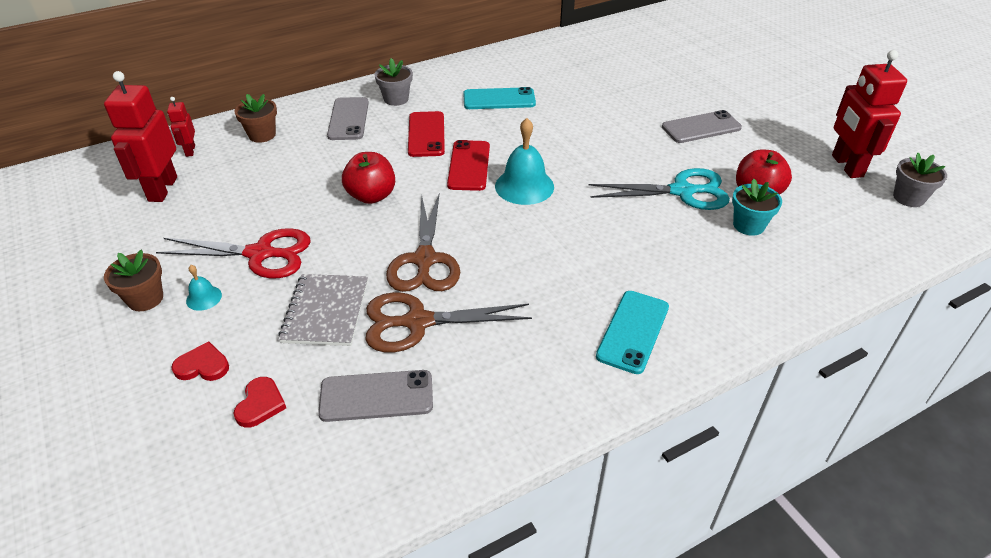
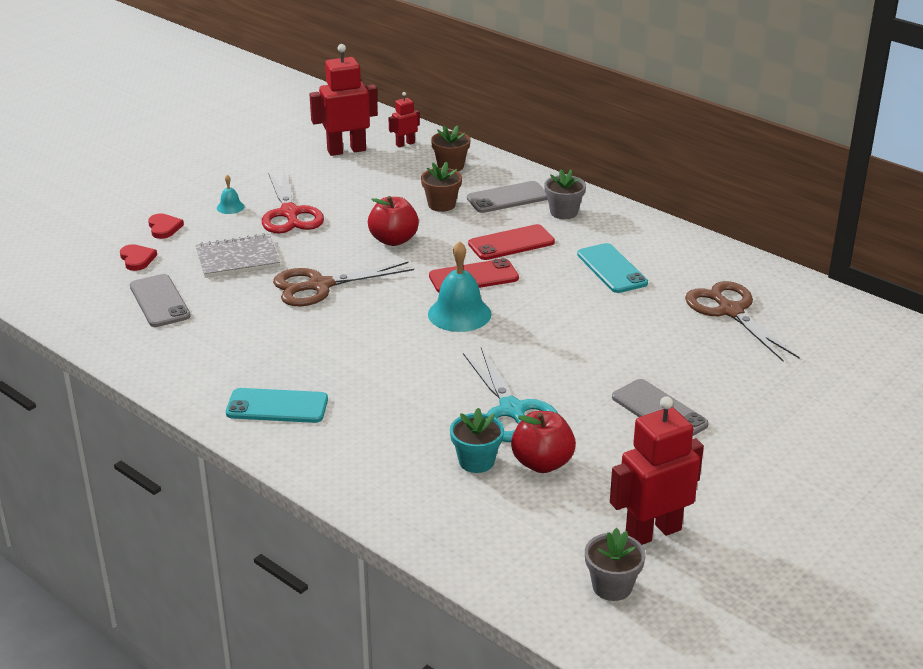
camera: 70 degrees right, 10 degrees down
brown flower pot [104,250,163,311] -> brown flower pot moved to [421,162,462,212]
red heart [234,377,286,428] -> red heart turned 105 degrees counterclockwise [120,244,157,271]
brown scissors [365,292,532,353] -> brown scissors moved to [685,281,800,362]

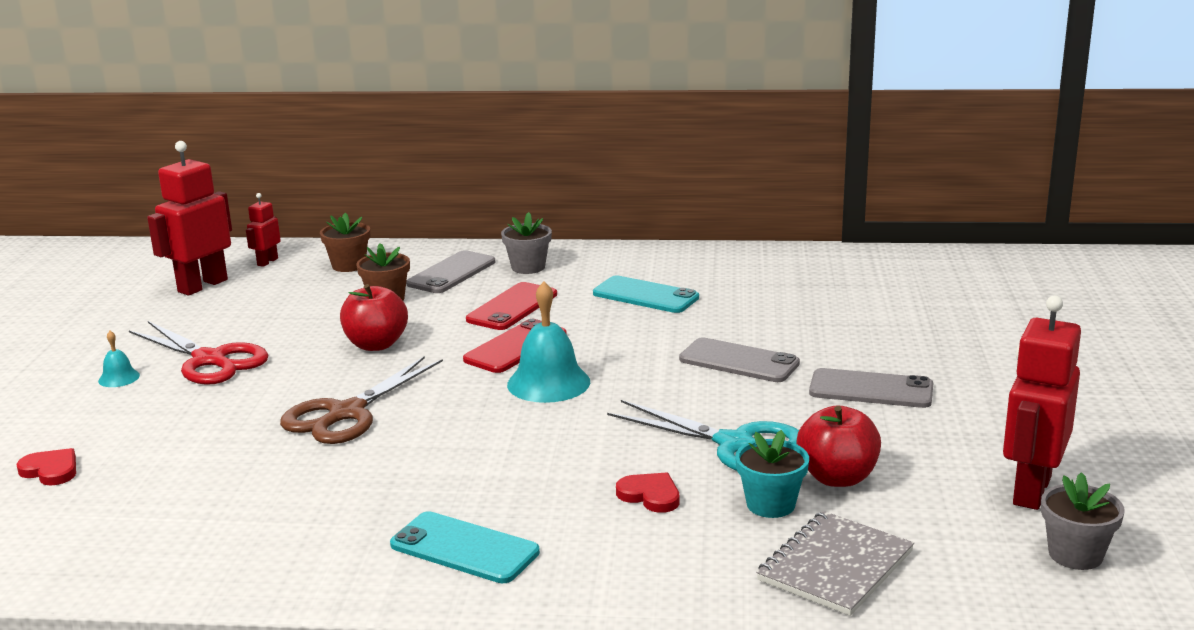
camera: 35 degrees left, 10 degrees down
grey phone [130,274,191,327] -> grey phone moved to [679,338,800,382]
red heart [148,213,184,239] -> red heart moved to [616,472,679,513]
grey notebook [196,233,280,278] -> grey notebook moved to [756,511,914,616]
turquoise phone [226,388,328,423] -> turquoise phone turned 60 degrees clockwise [390,511,540,583]
brown scissors [685,281,800,362] -> none

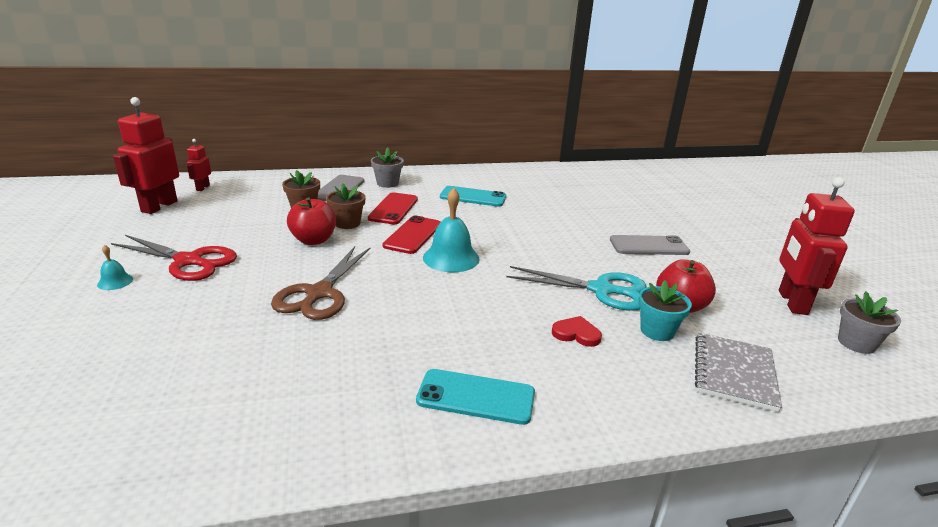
camera: 20 degrees left, 5 degrees up
red heart [16,448,76,485] -> none
brown flower pot [320,213,370,272] -> brown flower pot moved to [326,183,366,229]
grey phone [679,338,800,382] -> none

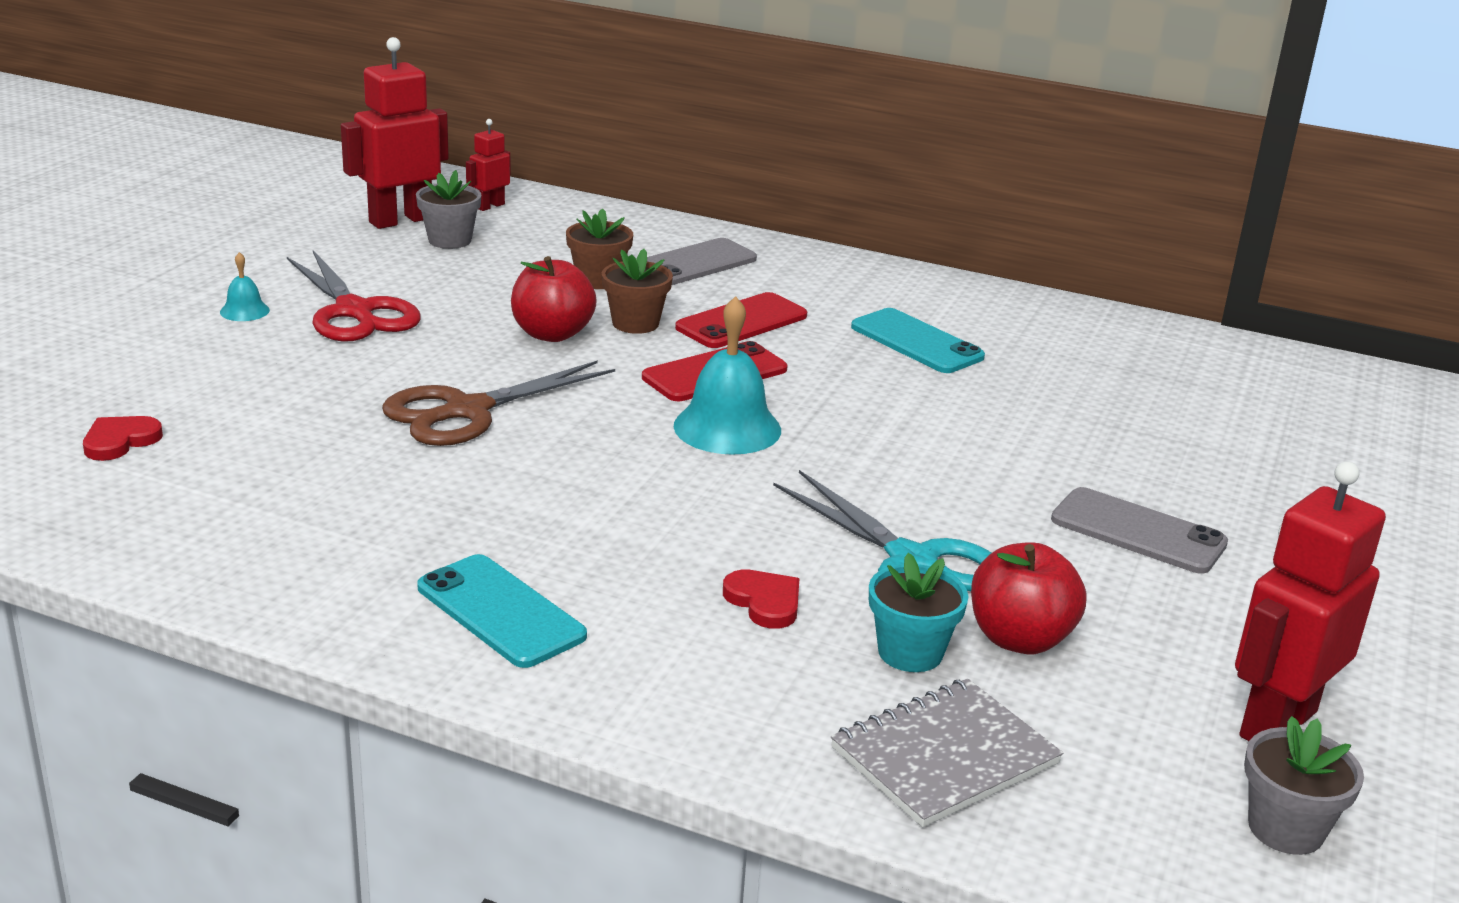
camera: 35 degrees right, 0 degrees up
grey flower pot [371,148,404,188] -> grey flower pot moved to [416,170,481,249]
none -> red heart [83,416,163,461]

